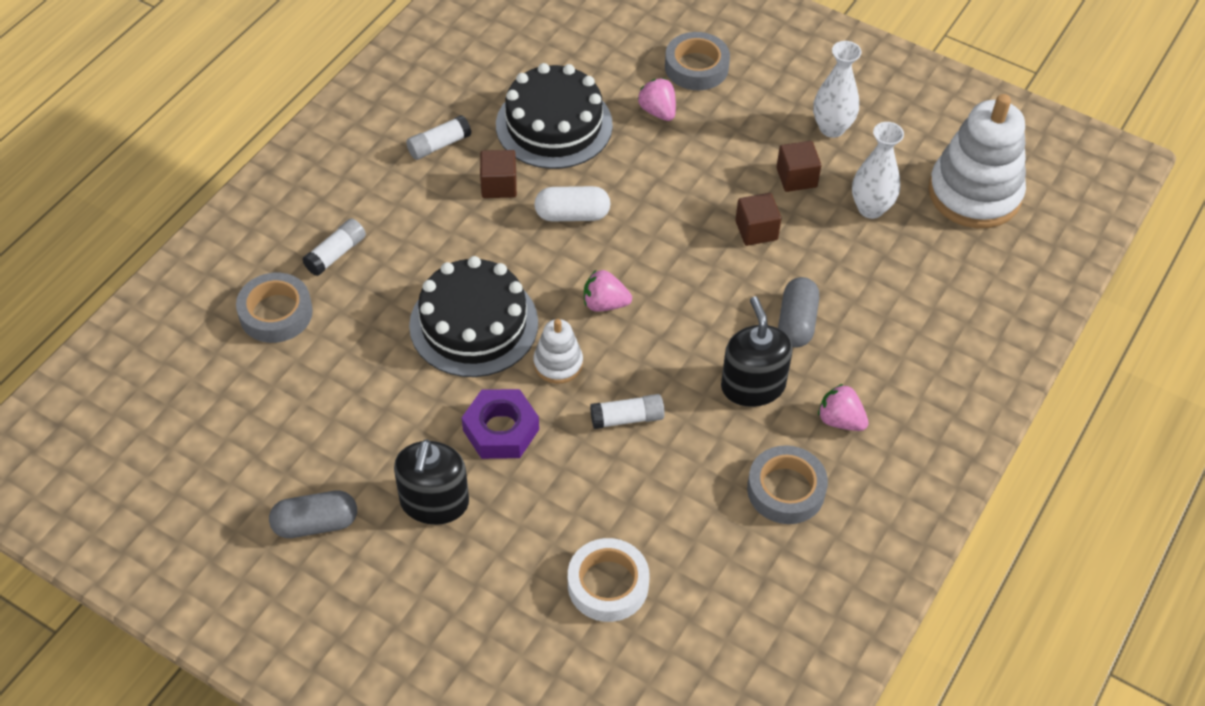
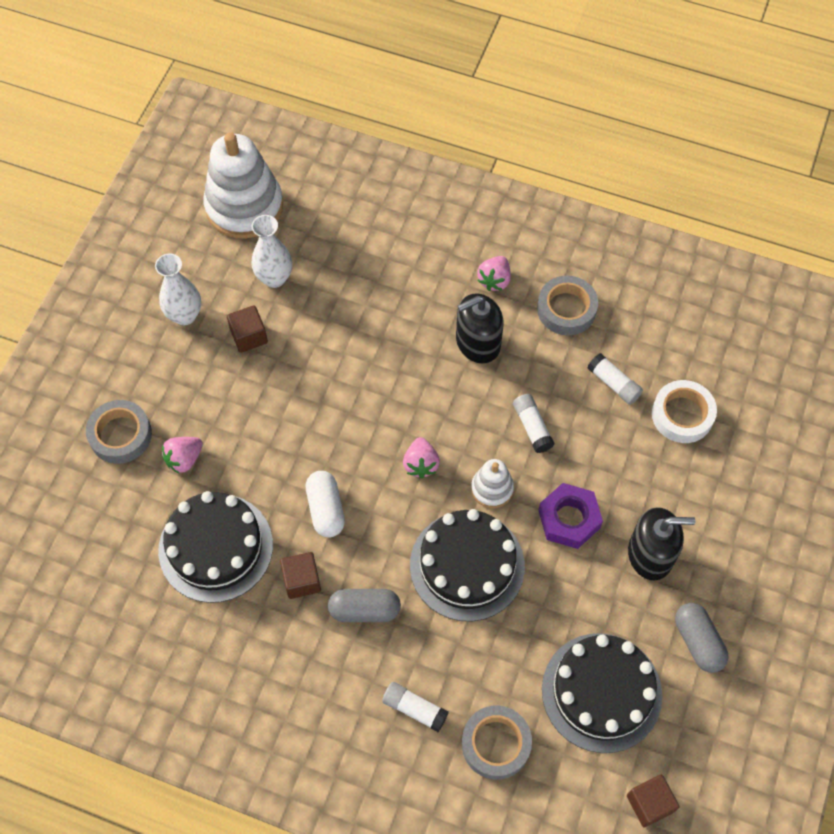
camera: 100 degrees left, 10 degrees up
white glue stick [406,115,471,160] -> white glue stick moved to [587,353,643,405]
brown cube [735,193,782,246] -> brown cube moved to [627,775,680,827]
grey capsule [778,277,819,348] -> grey capsule moved to [328,589,401,622]
none -> black cake [542,633,662,753]

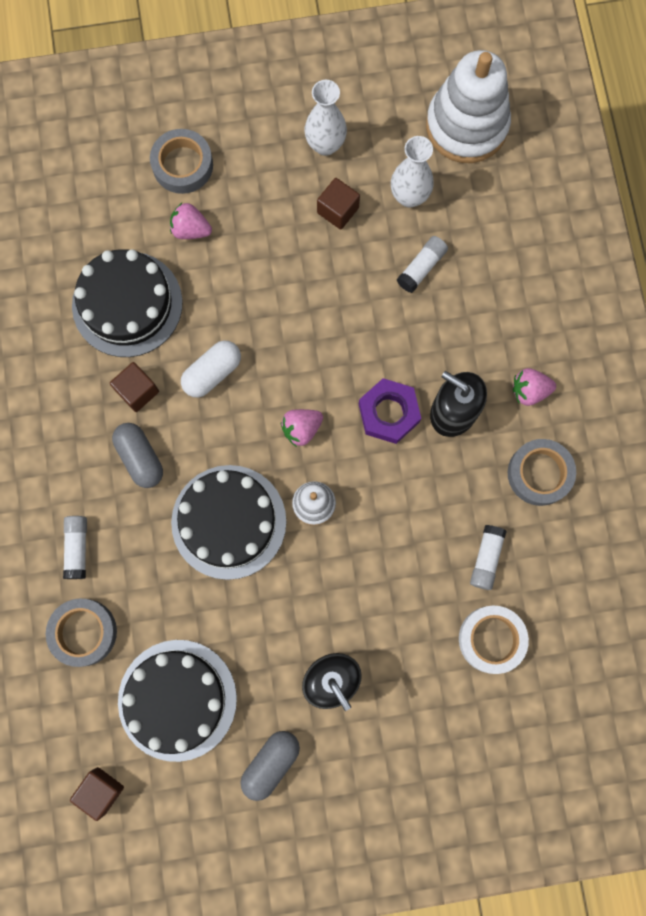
camera: 60 degrees right, 15 degrees up
white glue stick [513,394,554,453] -> white glue stick moved to [397,236,448,293]
purple nut [538,483,603,549] -> purple nut moved to [359,378,421,444]

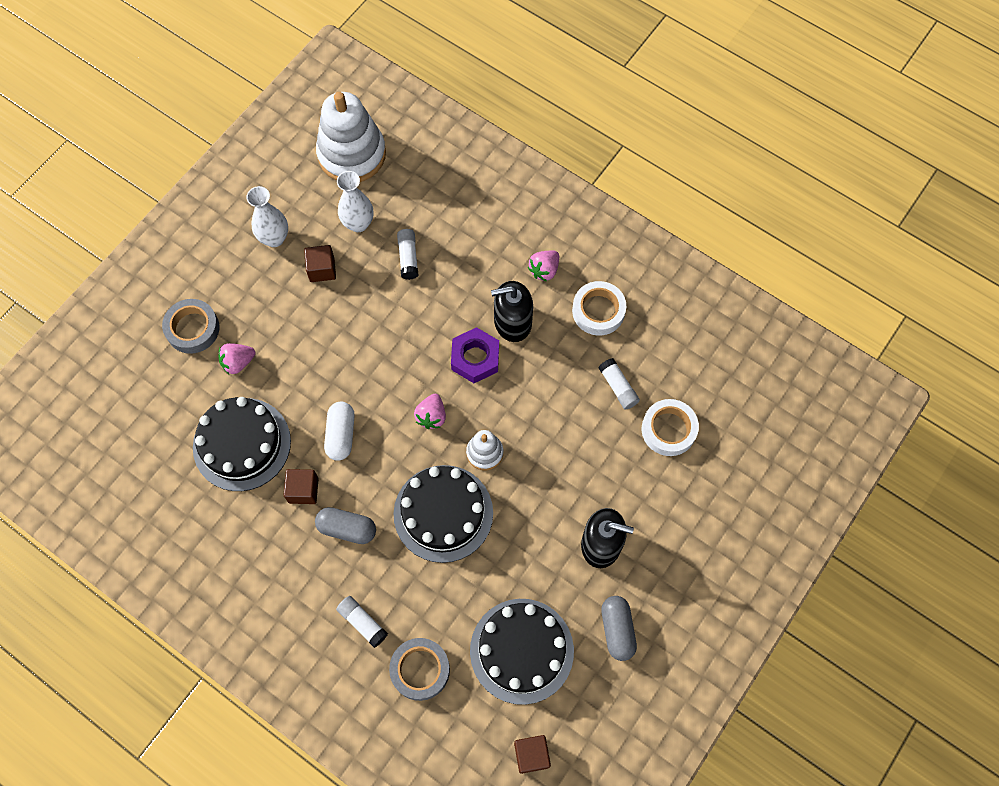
camera: 45 degrees left, 10 degrees down
grey tape [508,439,576,506] -> white tape [572,281,626,336]

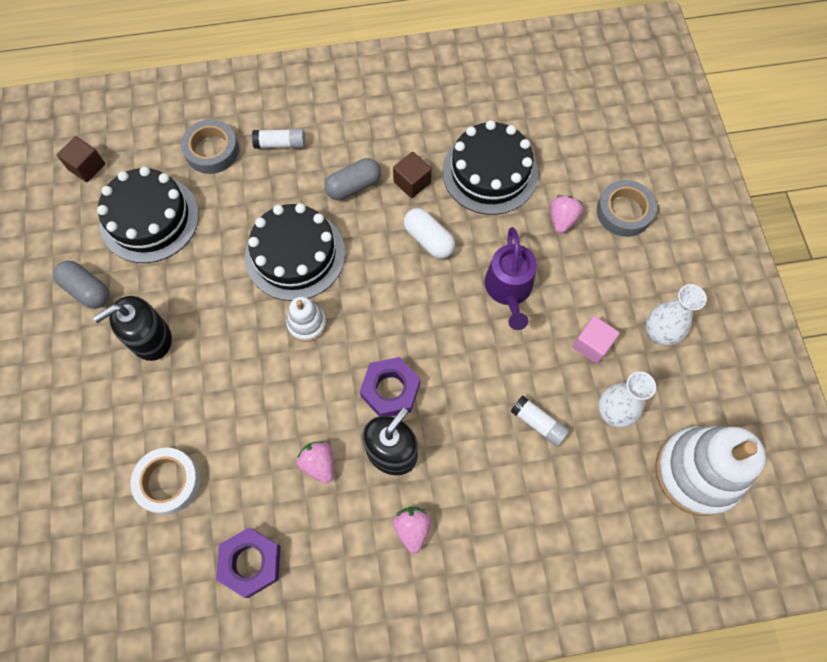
camera: 135 degrees right, 0 degrees up
brown cube [304,245,336,282] -> pink cube [573,316,619,364]
pink strawberry [414,394,446,429] -> pink strawberry moved to [297,441,334,483]
white tape [572,281,626,336] -> none
white glue stick [599,358,640,410] -> none
none -> purple nut [216,527,281,598]
none -> purple watering can [484,227,537,330]

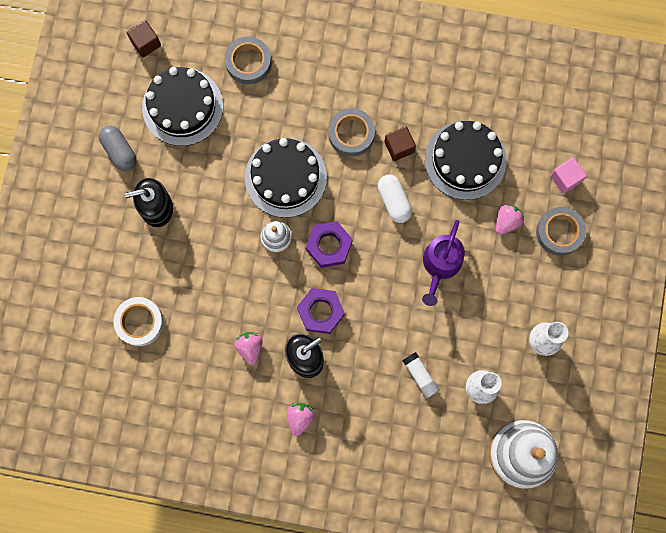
camera: 20 degrees right, 10 degrees up
purple nut [216,527,281,598] -> purple nut moved to [306,221,353,268]
white glue stick [252,129,305,149] -> none
grey capsule [325,158,381,200] -> grey tape [329,108,375,157]
pink cube [573,316,619,364] -> pink cube moved to [550,158,587,194]

